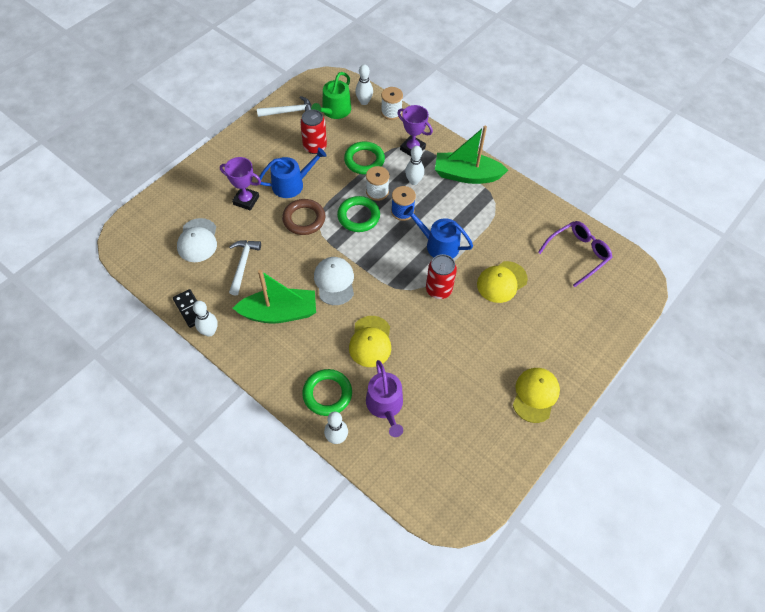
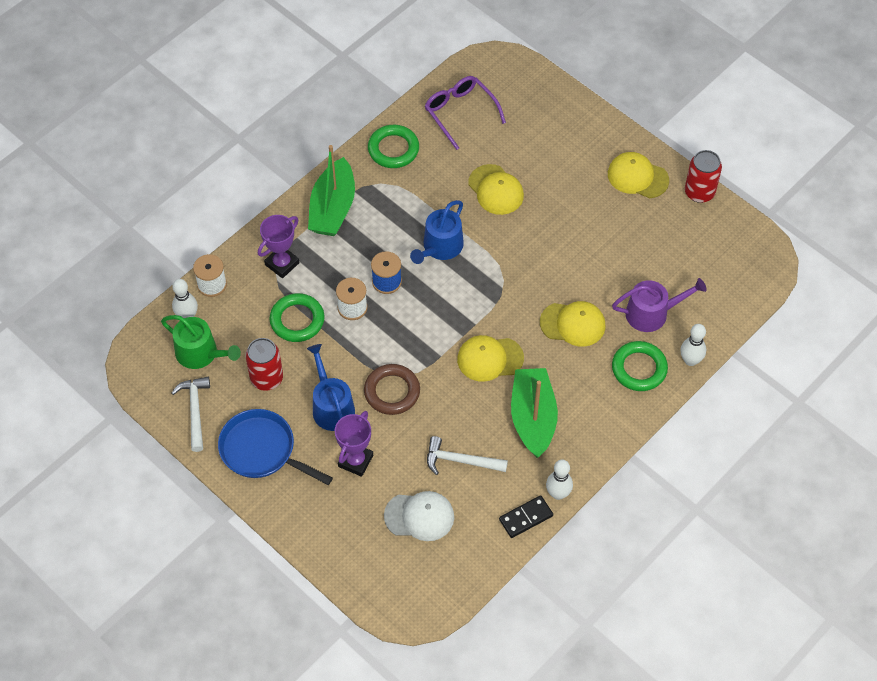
camera: 85 degrees left, 0 degrees up
white cap [314,257,354,305] -> yellow cap [457,335,524,382]
green ring [337,196,380,232] -> green ring moved to [368,125,419,168]
white bowling pin [405,146,424,185] -> none
red can [426,254,457,299] -> red can moved to [685,150,722,203]
none -> blue pan [218,409,333,485]

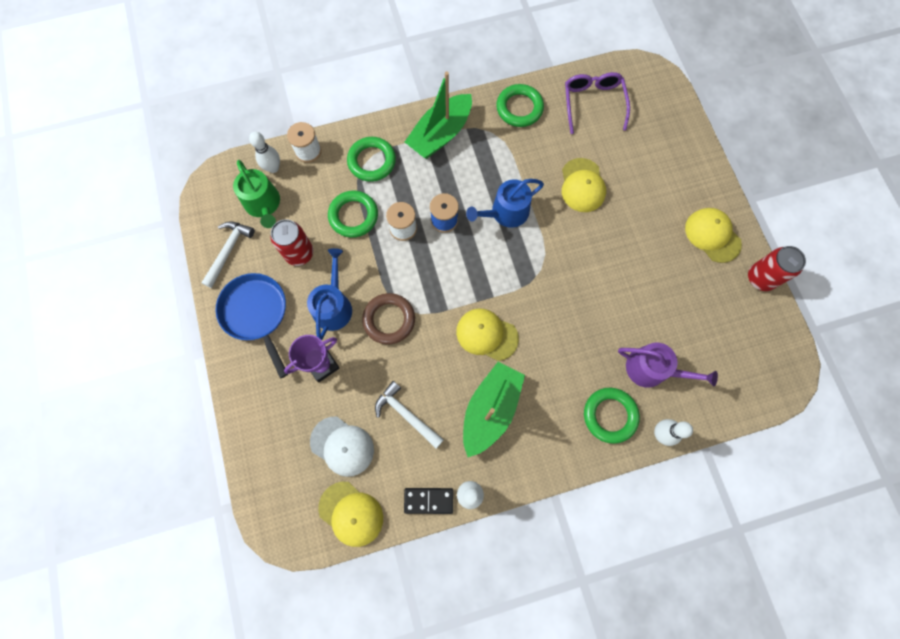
camera: 30 degrees right, 15 degrees up
purple trophy [258,215,299,278] -> green ring [347,137,396,182]
yellow cap [540,301,606,347] -> yellow cap moved to [318,482,383,547]

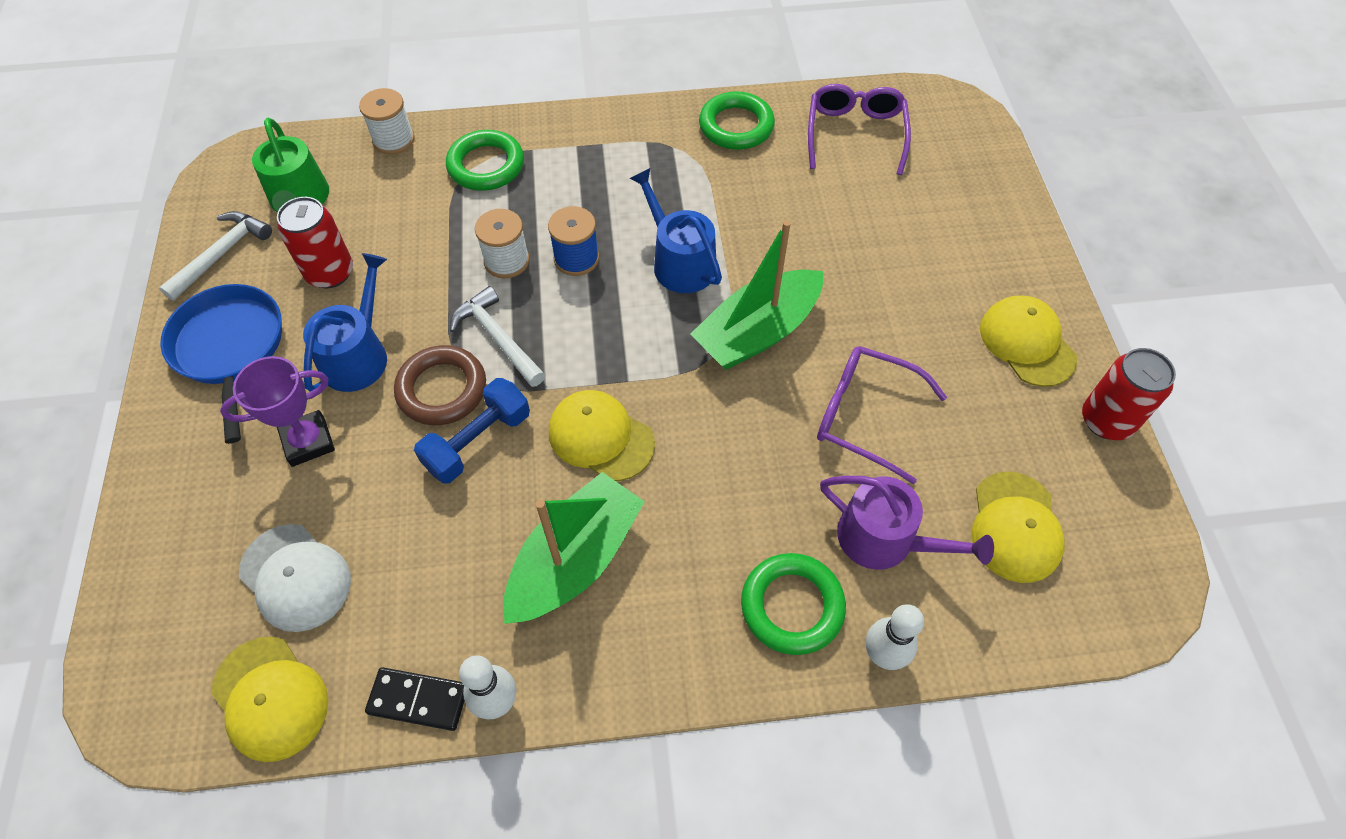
camera: 10 degrees right, 15 degrees down
white bowling pin [249,132,280,173] -> none
green ring [328,190,378,238] -> none
white hammer [375,381,444,448] -> white hammer moved to [450,286,545,387]
green boat [405,72,472,159] -> green boat moved to [690,220,823,370]
blue watering can [466,179,544,228] -> blue watering can turned 75 degrees clockwise [630,168,722,293]
yellow cap [562,158,606,212] -> yellow cap moved to [971,472,1065,583]
none -> blue dumbbell [414,378,530,484]
none -> purple glasses [817,346,947,484]

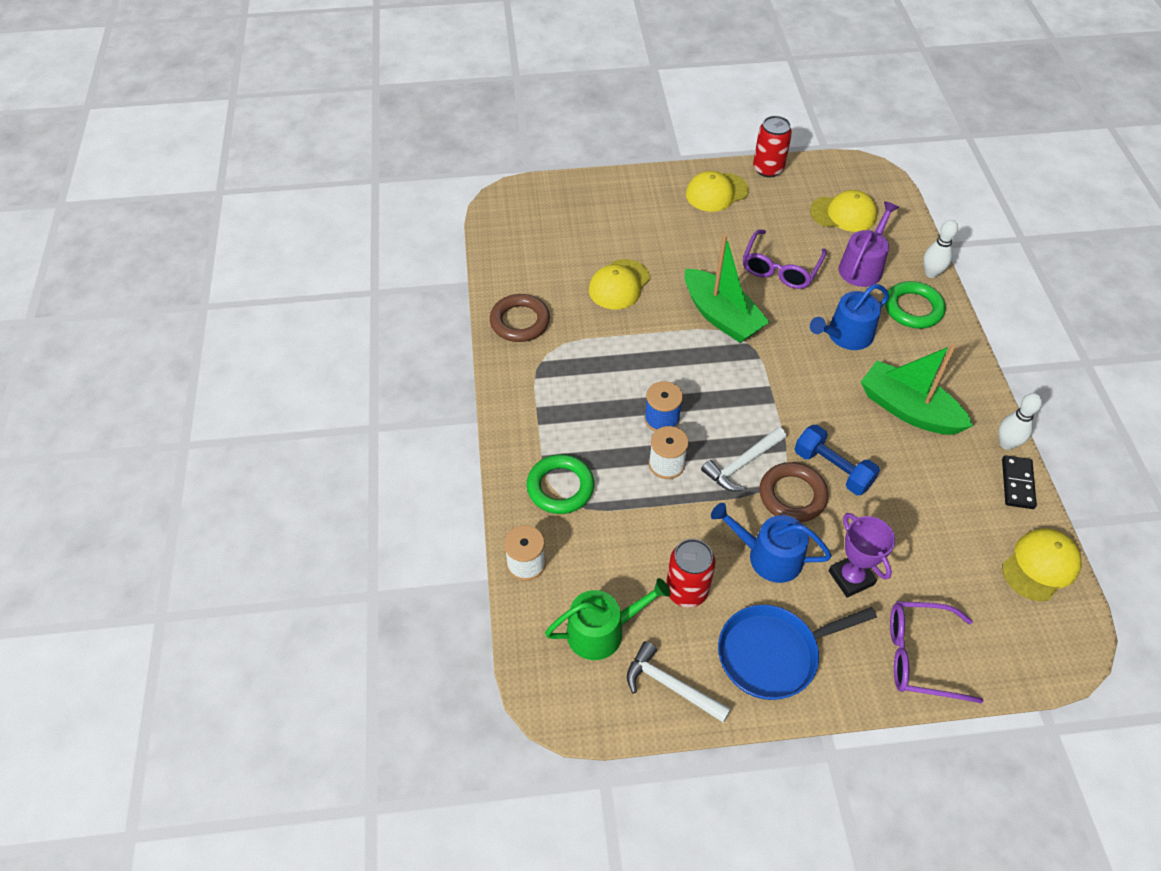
camera: 90 degrees left, 5 degrees down
white cap [239,524,351,632] -> none
yellow cap [549,390,655,481] -> yellow cap moved to [589,259,650,310]
blue watering can [630,168,722,293] -> blue watering can moved to [810,284,889,350]
green ring [699,91,775,150] -> brown ring [490,294,550,342]
purple glasses [808,84,911,175] -> purple glasses moved to [890,601,983,704]

